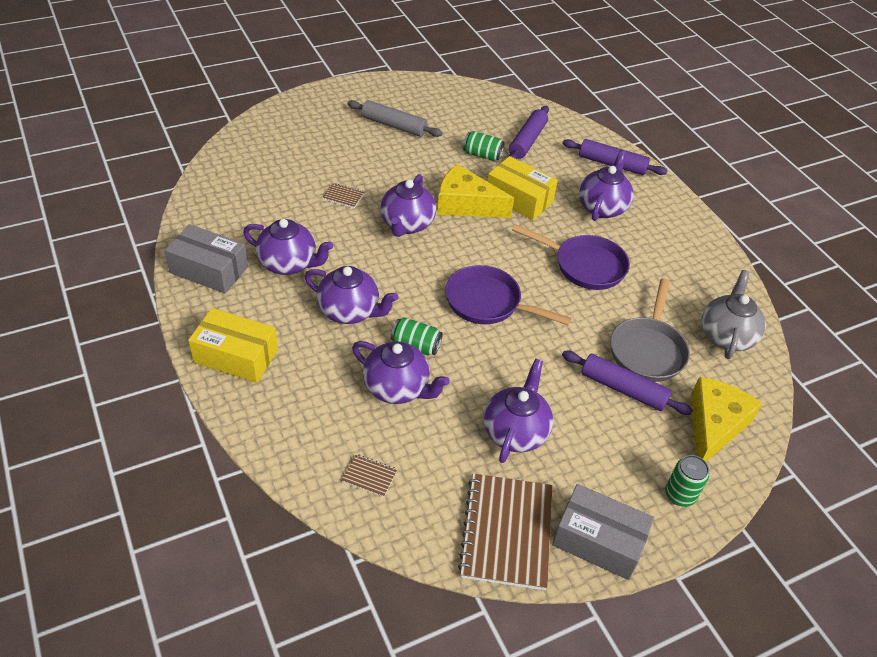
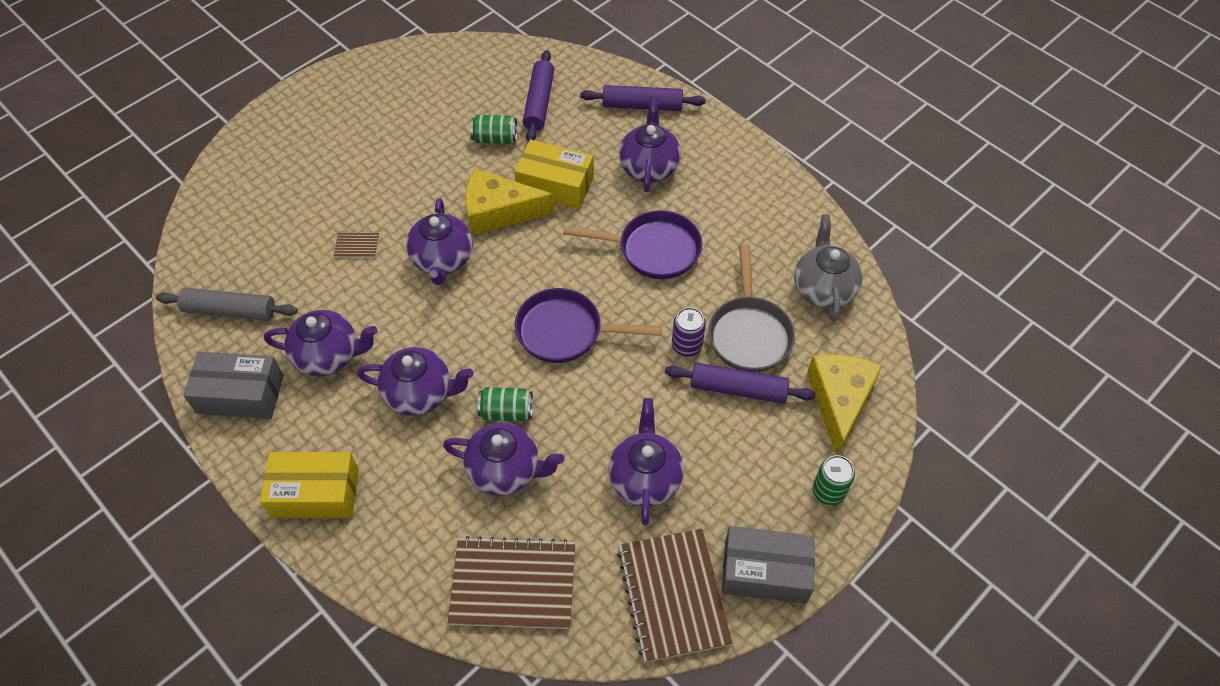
camera: 15 degrees left, 10 degrees up
brown notebook [342,454,397,497] -> brown notebook [448,536,575,629], size x2.38
grey rolling pin [347,100,443,137] -> grey rolling pin moved to [156,288,298,321]
none -> purple can [672,307,706,357]

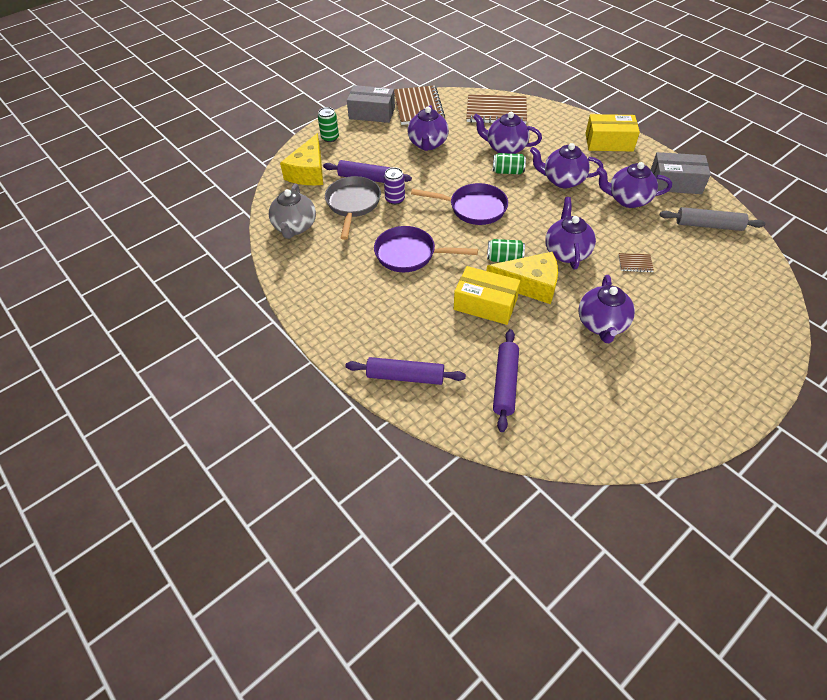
camera: 175 degrees left, 5 degrees down
green can [470,115,517,144] -> green can moved to [487,239,525,262]
purple teapot [619,97,681,192] -> purple teapot moved to [578,275,635,343]

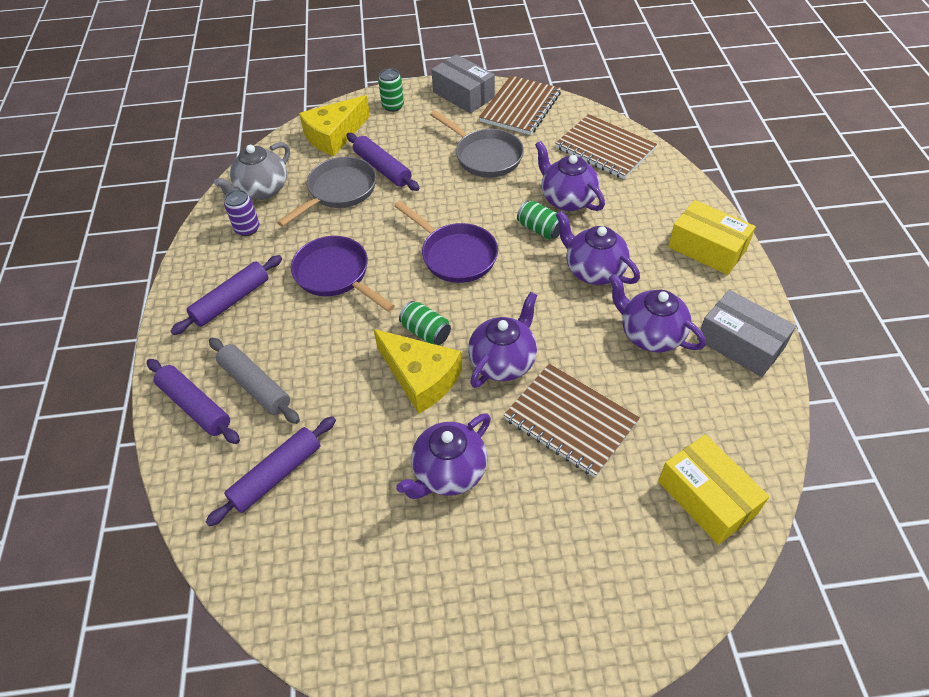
camera: 35 degrees right, 0 degrees up
purple can [384,167,405,205] -> purple can moved to [224,190,260,236]
purple teapot [408,105,449,151] -> grey pan [430,110,524,178]
yellow box [454,266,521,325] -> yellow box moved to [658,434,769,545]
brown notebook [618,253,654,272] -> brown notebook [504,364,640,477], size x2.38
grey rolling pin [660,207,766,231] -> grey rolling pin moved to [209,338,300,424]
none -> purple rolling pin [170,255,282,335]

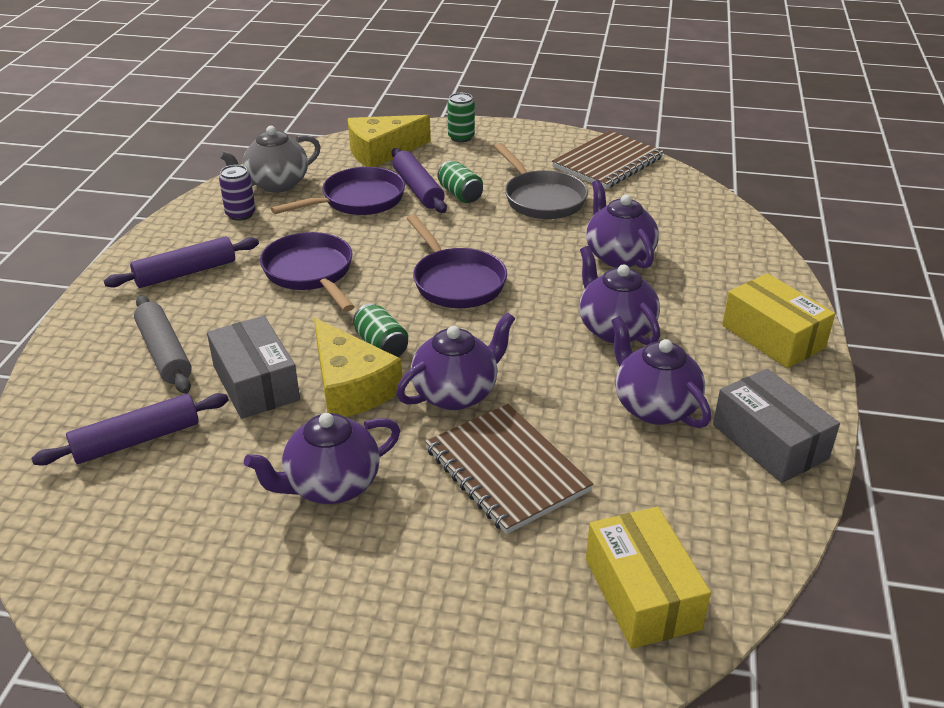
camera: 15 degrees right, 15 degrees down
purple rolling pin [147,359,240,444] -> none
grey pan [277,157,376,227] -> purple pan [271,167,405,215]
grey box [431,54,495,113] -> grey box moved to [207,316,300,419]
green can [517,200,560,239] -> green can moved to [437,161,483,203]
brown notebook [555,114,657,179] -> none

